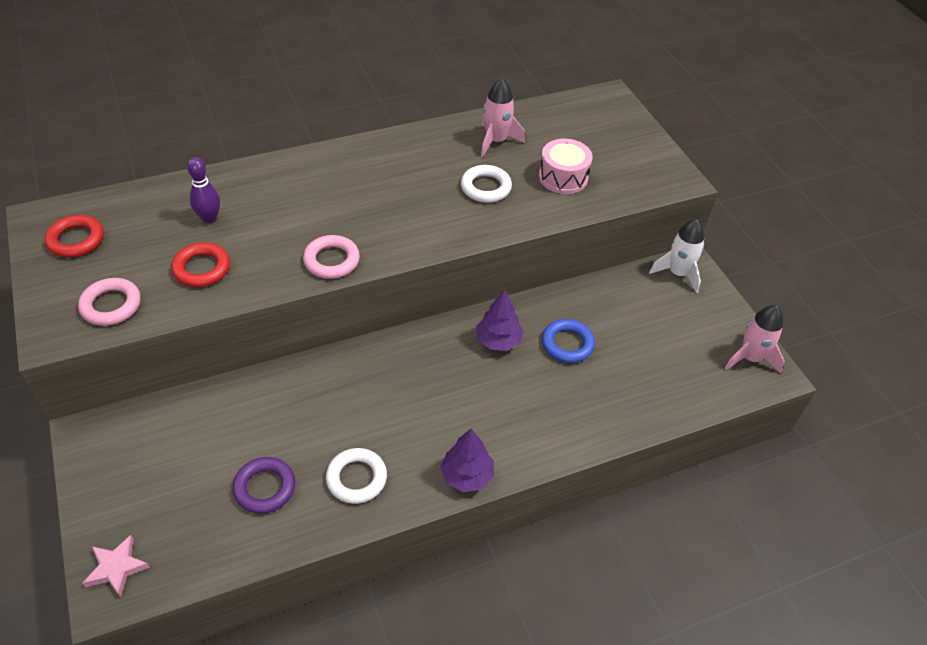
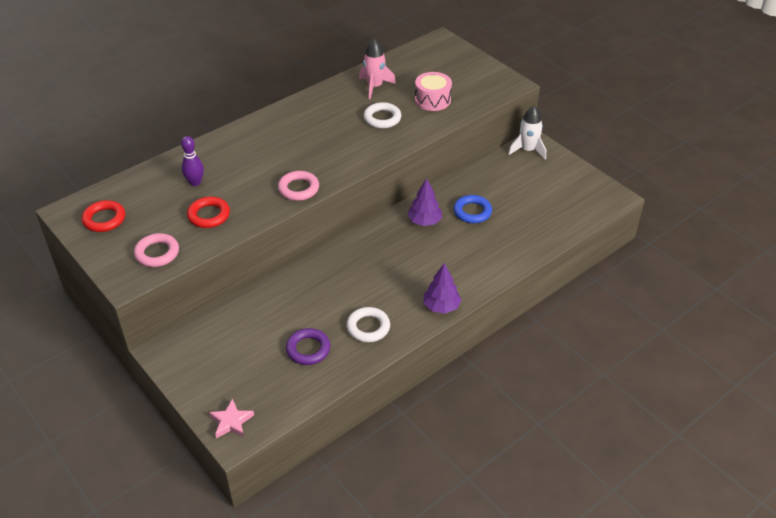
camera: 15 degrees left, 5 degrees down
pink rocket [725,305,785,374] -> none

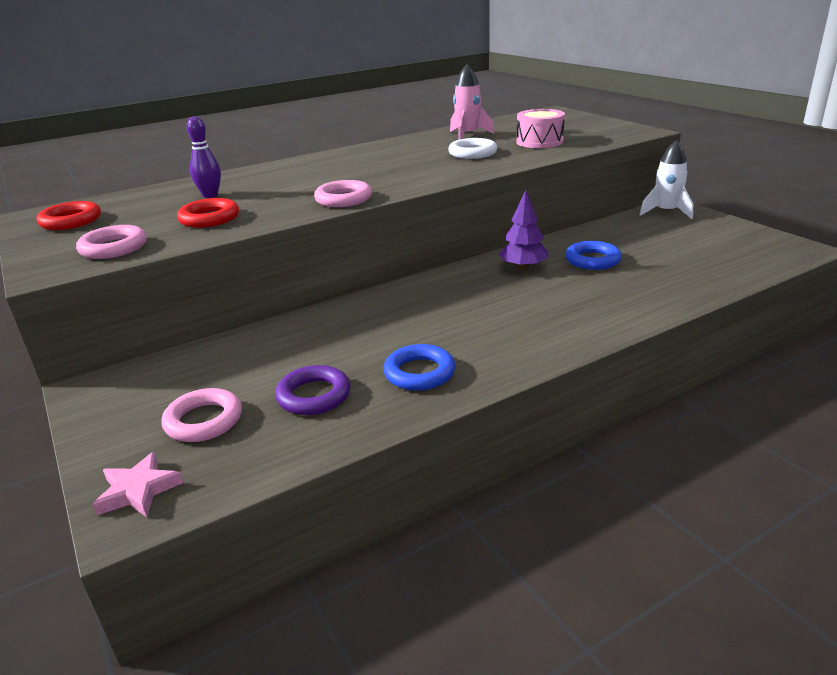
camera: 10 degrees right, 15 degrees down
white ring [347,307,390,342] -> blue ring [383,344,455,391]
purple tree [424,263,462,314] -> none
none -> pink ring [161,388,242,442]

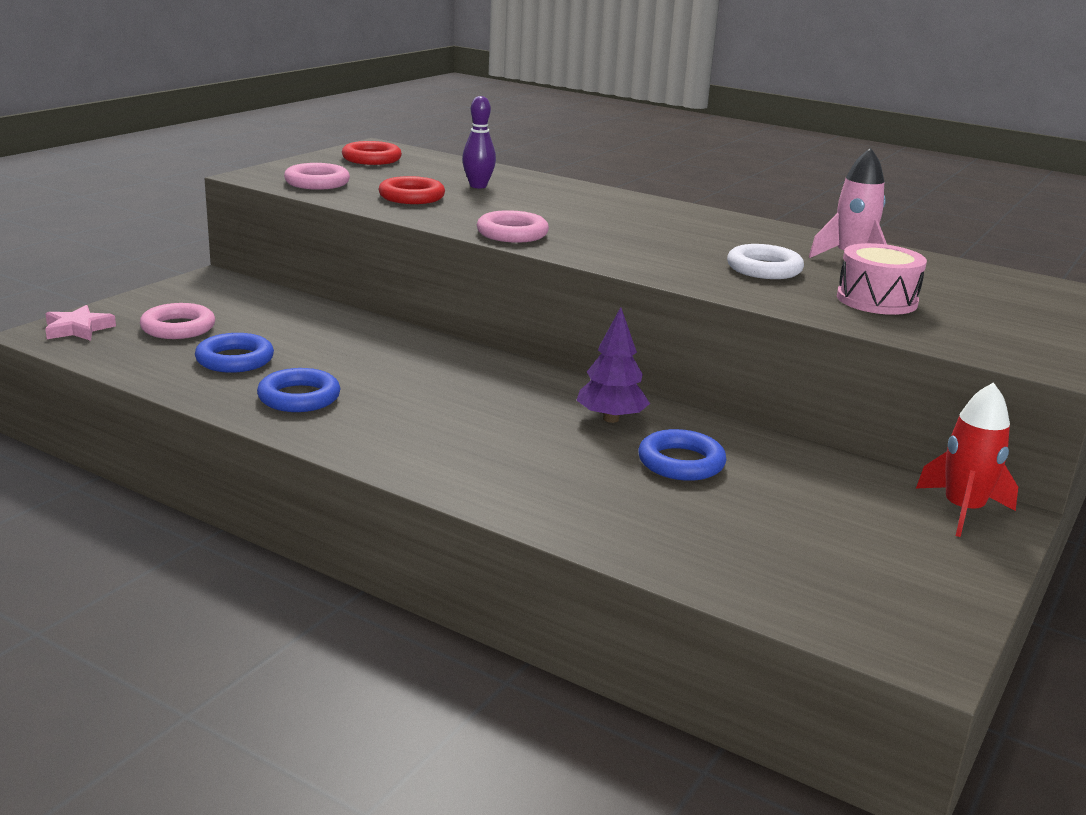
camera: 60 degrees right, 5 degrees down
purple ring [275,365,350,415] -> blue ring [195,333,274,373]
white rocket [640,140,693,219] -> red rocket [916,382,1018,537]

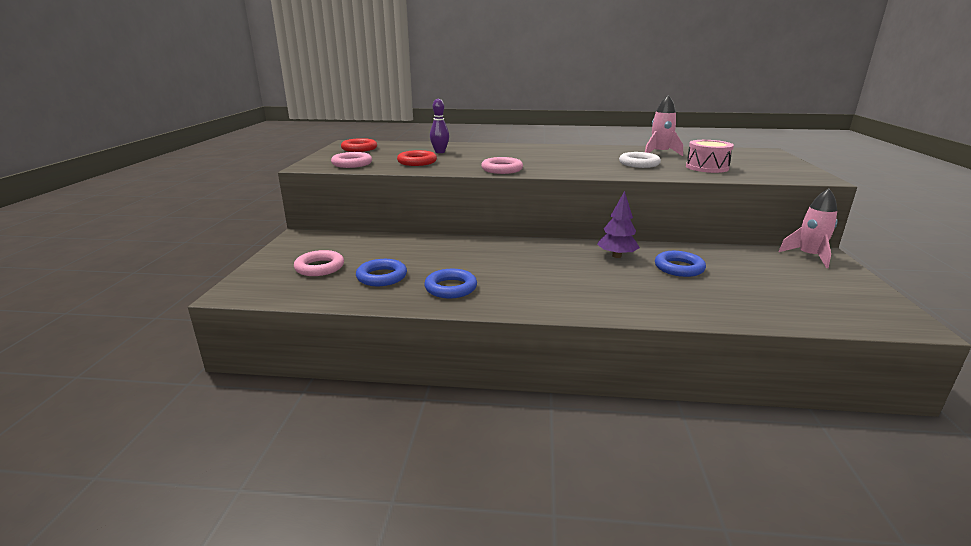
camera: 25 degrees left, 0 degrees up
pink star [45,305,116,341] -> none
red rocket [916,382,1018,537] -> pink rocket [778,189,838,268]

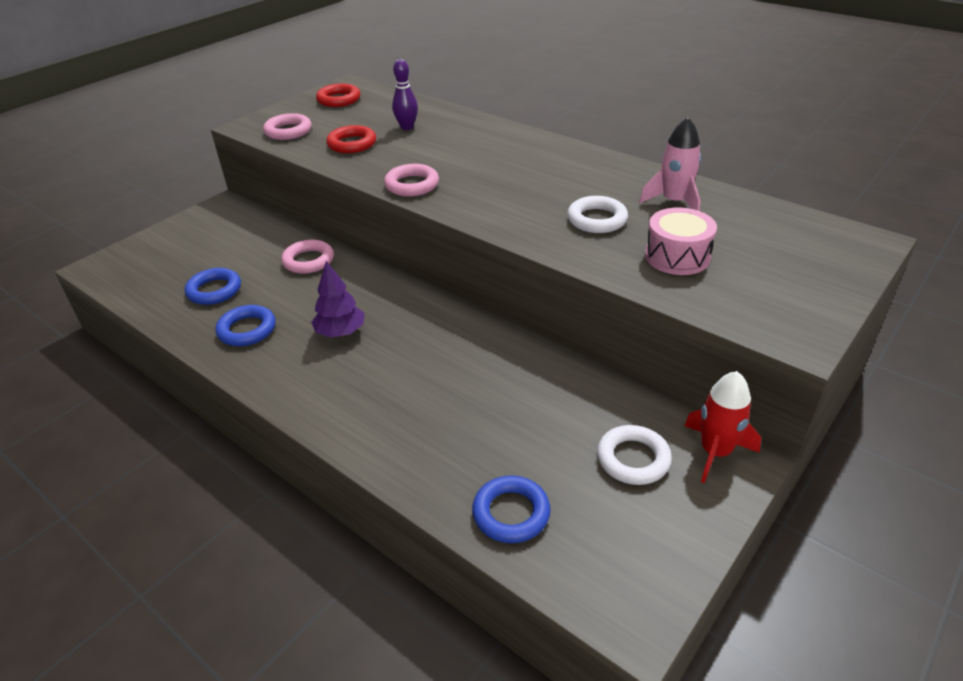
camera: 35 degrees right, 15 degrees up
pink ring [294,250,344,276] -> pink ring moved to [281,240,334,274]
purple tree [597,191,640,258] -> purple tree moved to [311,261,365,338]
blue ring [655,251,706,277] -> blue ring moved to [472,475,551,543]
pink rocket [778,189,838,268] -> red rocket [684,371,761,483]
none -> white ring [597,425,672,485]

